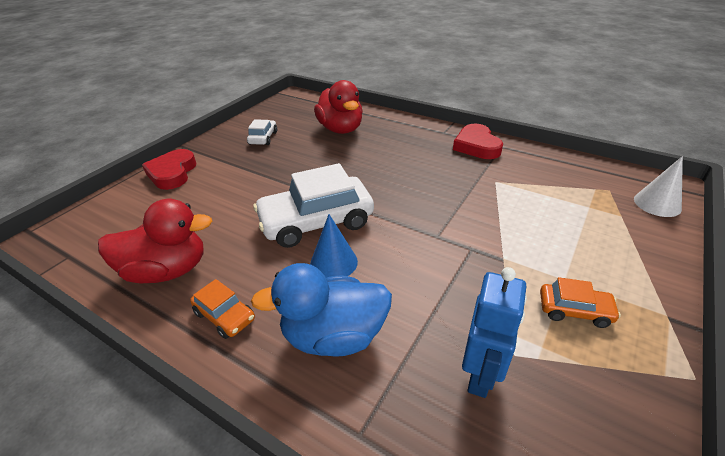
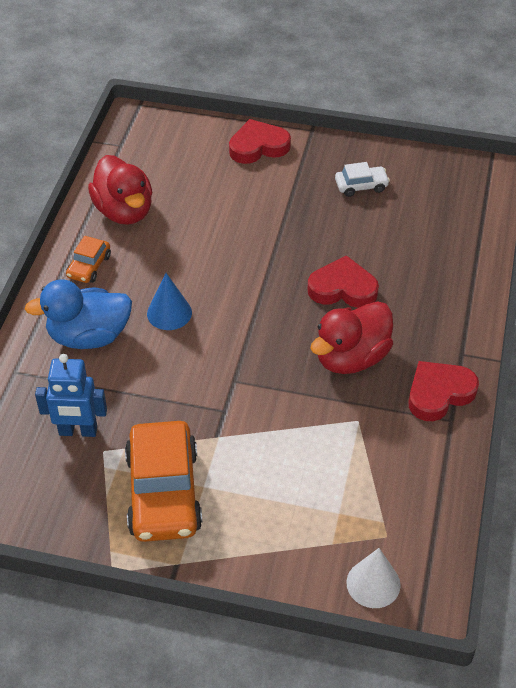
camera: 70 degrees right, 10 degrees up
blue duck [251,263,392,357] -> blue duck turned 75 degrees counterclockwise [25,279,132,349]
white car [253,163,374,248] -> none
red duck [314,80,363,134] -> red duck moved to [310,301,393,374]
orange car [540,277,621,328] -> orange car [125,421,202,542], size x2.05
none -> red heart [308,255,379,308]

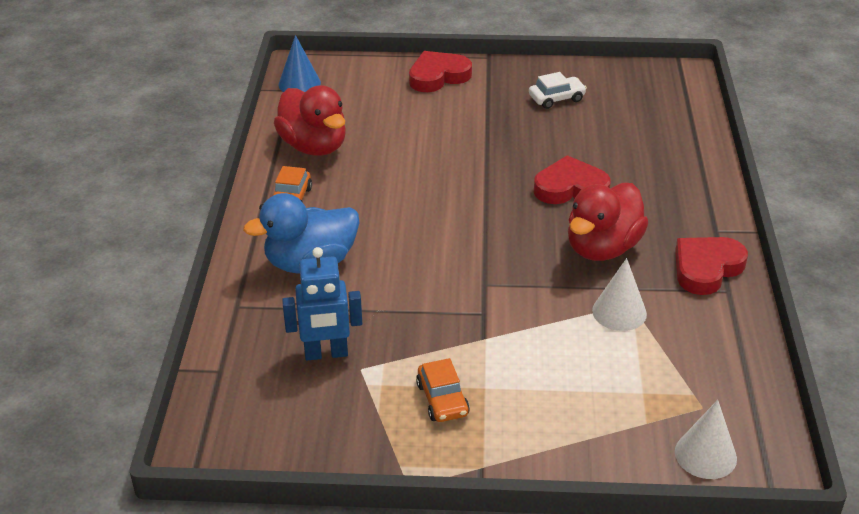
camera: 10 degrees left, 10 degrees down
orange car [125,421,202,542] -> orange car [416,358,470,422], size x0.49
blue cone [147,273,192,330] -> blue cone moved to [279,35,321,92]
none -> white cone [592,258,647,331]

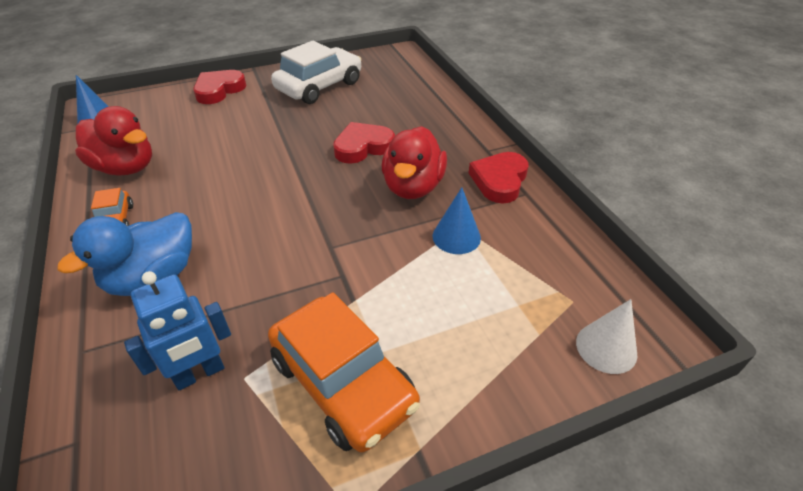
camera: 25 degrees left, 5 degrees up
orange car [416,358,470,422] -> orange car [268,292,420,452], size x2.05
white car [529,72,587,109] -> white car [271,41,362,104], size x2.05
white cone [592,258,647,331] -> blue cone [433,187,481,254]

